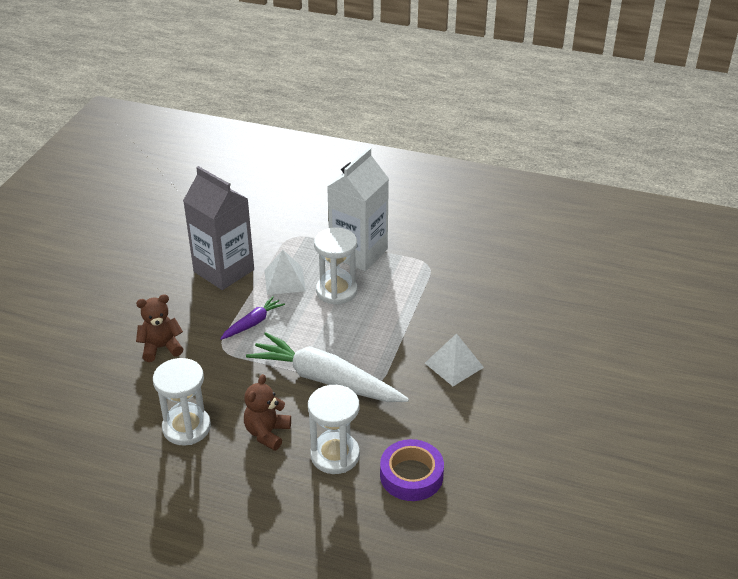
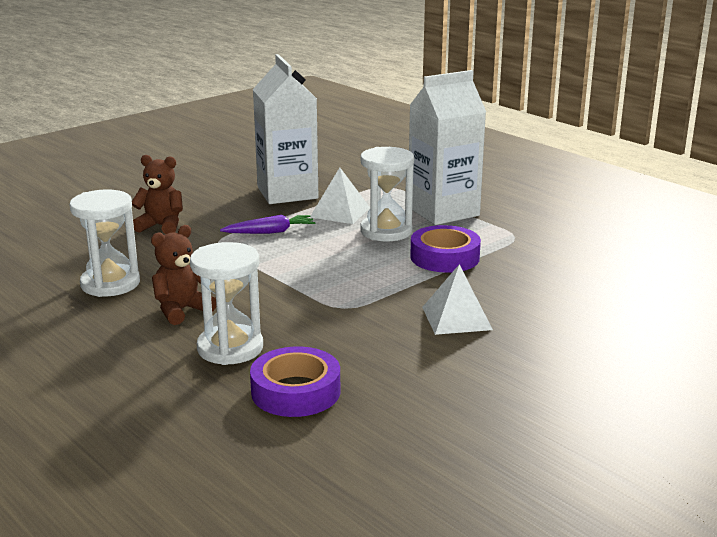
camera: 30 degrees right, 15 degrees down
grey carton [183,166,254,290] -> white carton [253,54,318,204]
white carrot [246,332,409,402] -> none
none -> purple tape [410,225,481,273]

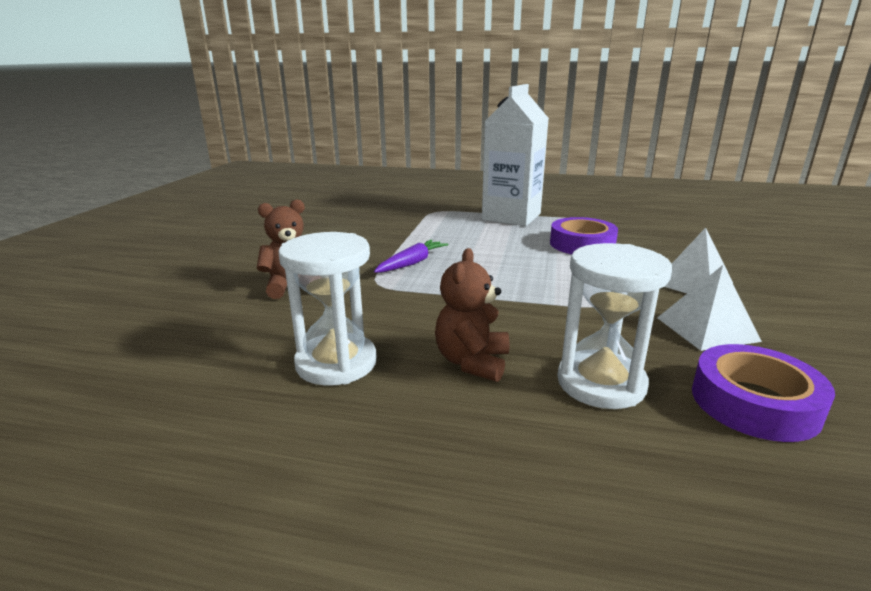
camera: 35 degrees left, 0 degrees up
white carton [253,54,318,204] -> none
white pyramid [310,168,370,224] -> white pyramid moved to [657,265,762,351]
white hourglass [360,147,414,241] -> none

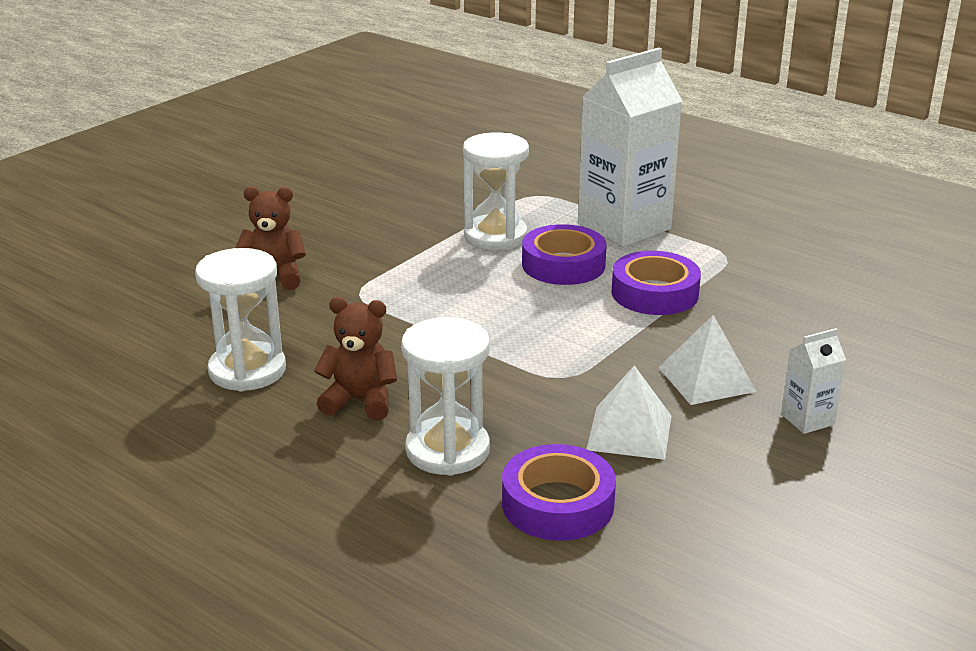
camera: 25 degrees right, 5 degrees up
purple carrot [374,240,448,273] -> none
brown teddy bear [435,248,509,382] -> brown teddy bear turned 60 degrees clockwise [314,297,397,420]
none -> white hourglass [463,132,529,250]
none -> purple tape [522,224,607,285]
none -> white carton [781,328,846,434]

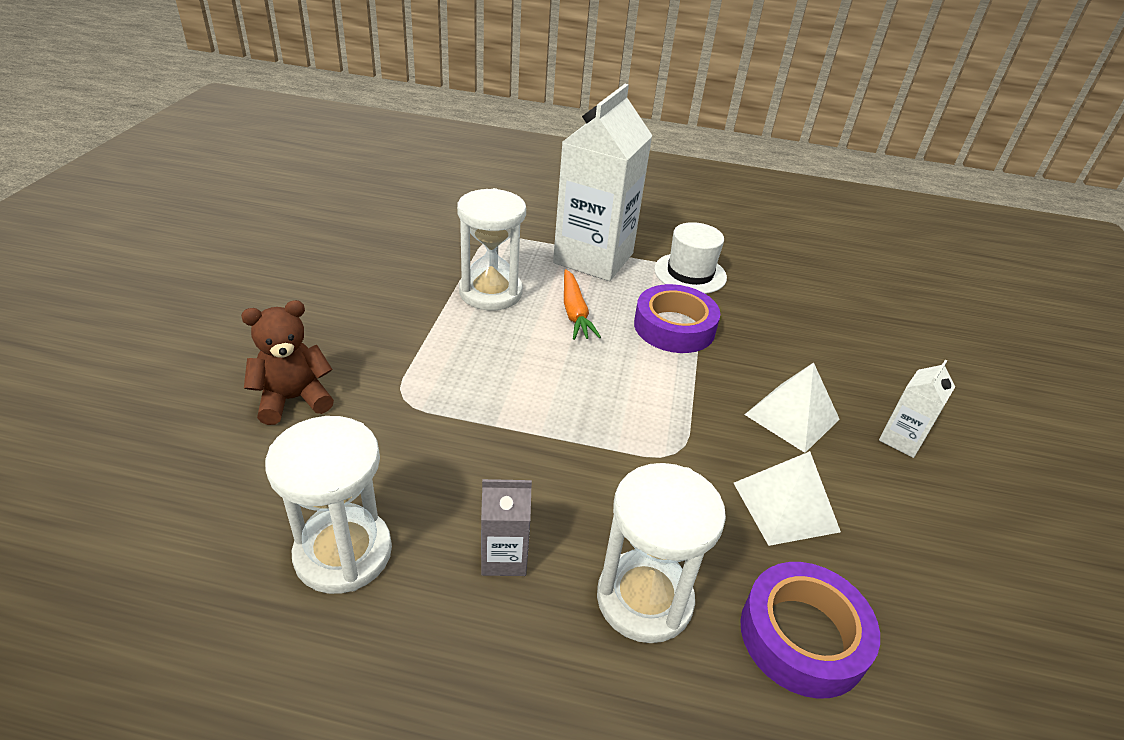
camera: 30 degrees left, 10 degrees up
brown teddy bear [314,297,397,420] -> grey carton [481,479,532,576]
purple tape [522,224,607,285] -> orange carrot [564,269,601,340]
none -> white hat [654,222,727,294]

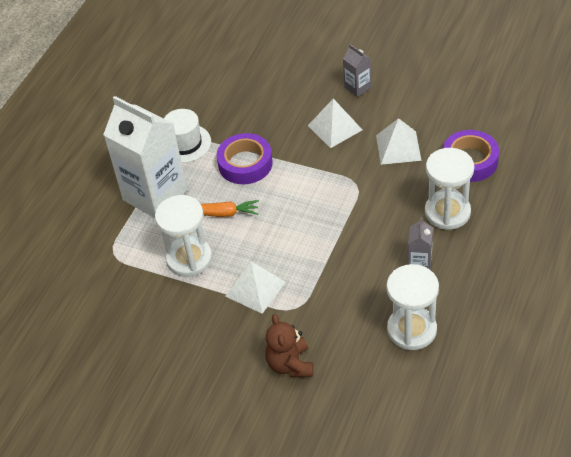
camera: 70 degrees left, 10 degrees up
white carton [879,360,955,458] -> grey carton [343,44,371,97]
none -> white pyramid [225,261,286,314]

